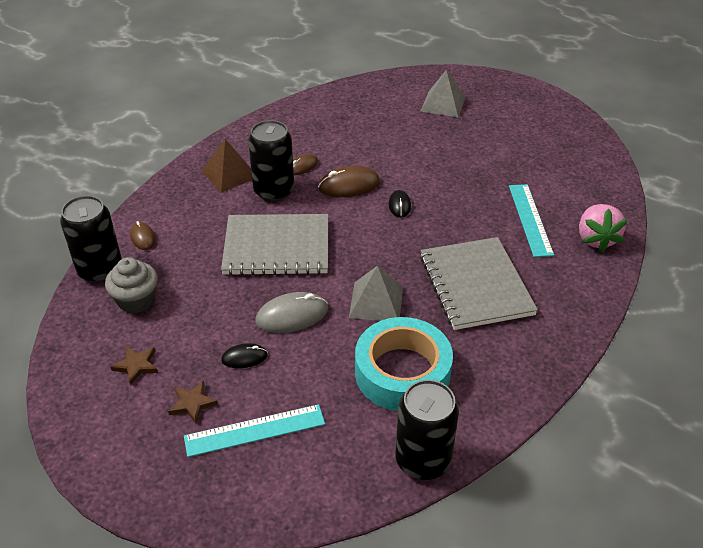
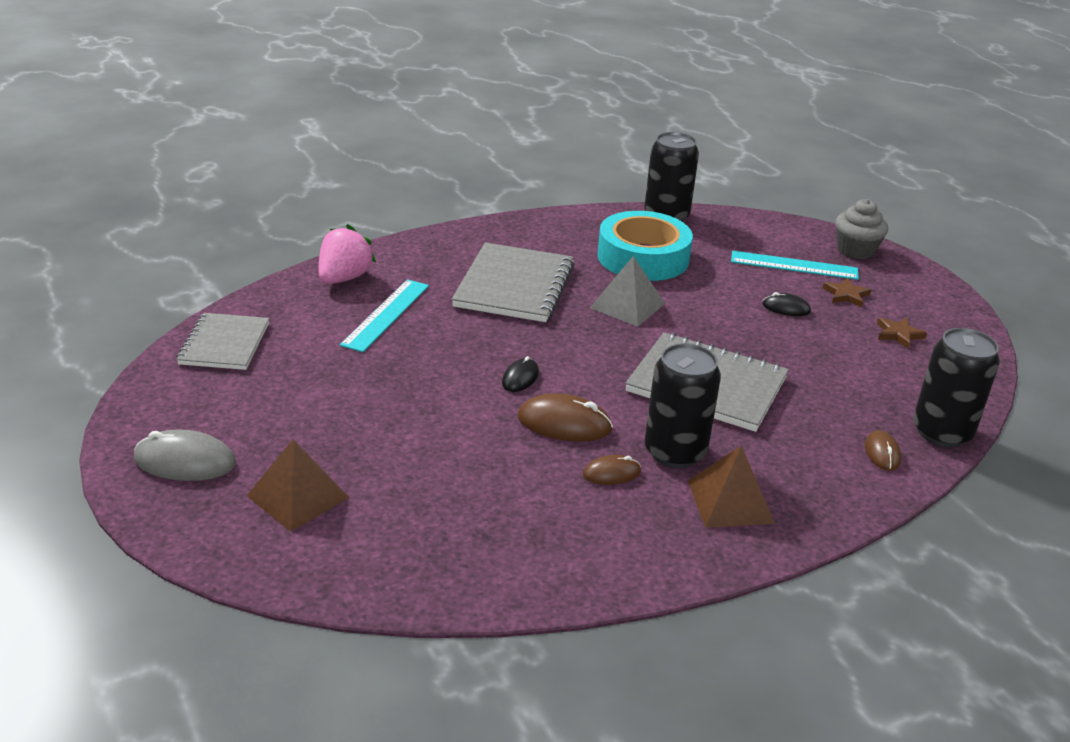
camera: 155 degrees left, 10 degrees down
grey cupcake [105,257,158,313] -> grey cupcake moved to [835,199,888,259]
grey mouse [255,292,328,333] -> grey mouse moved to [134,430,236,481]
grey pyramid [421,70,465,117] -> brown pyramid [247,439,349,532]
none -> grey notebook [177,313,269,370]

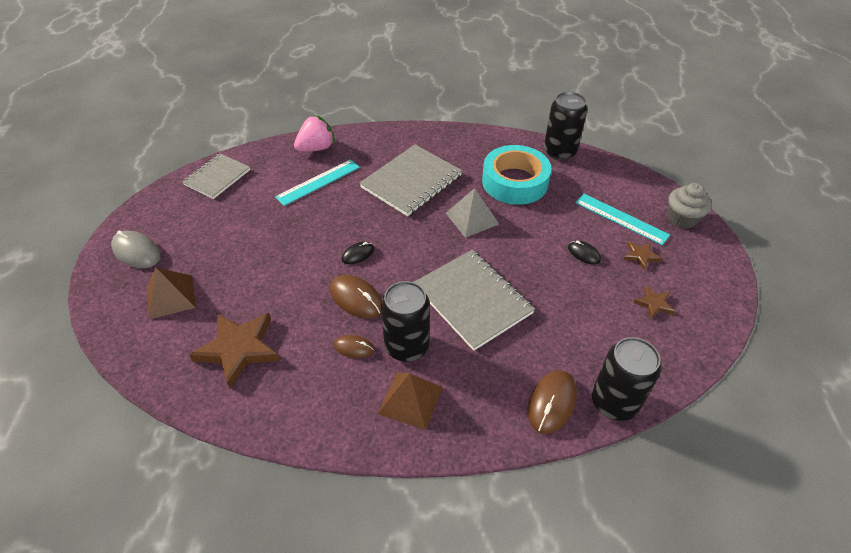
camera: 30 degrees right, 15 degrees up
brown mouse [865,430,901,471] -> brown mouse [528,370,577,434], size x1.69
none -> brown star [189,313,280,388]

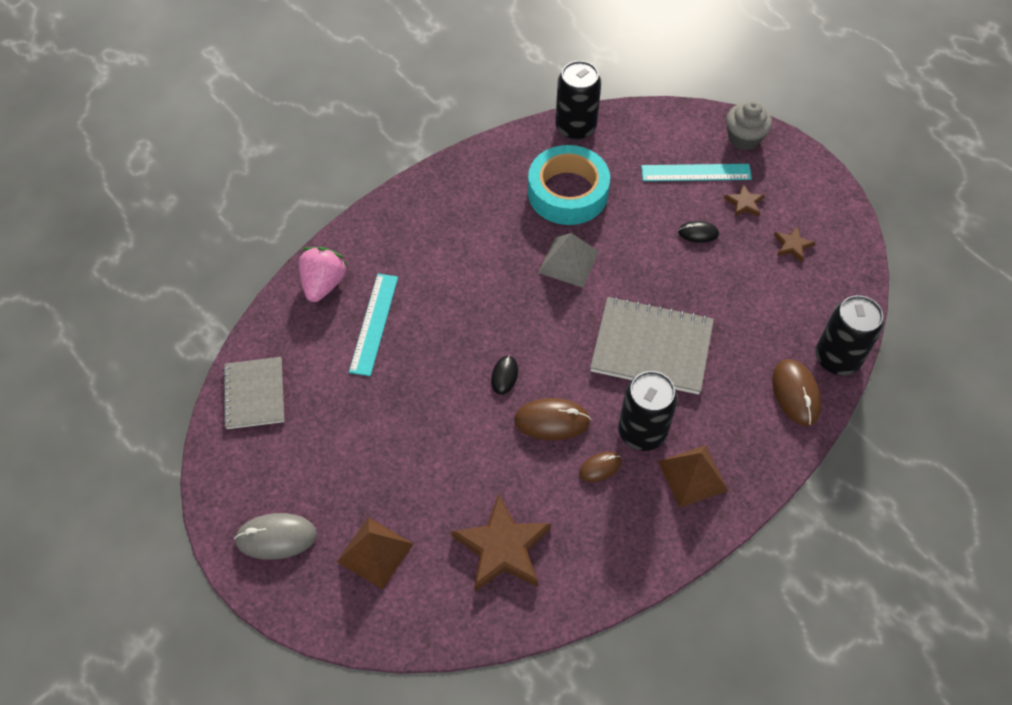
camera: 40 degrees left, 10 degrees up
grey notebook [360,145,462,216] -> none

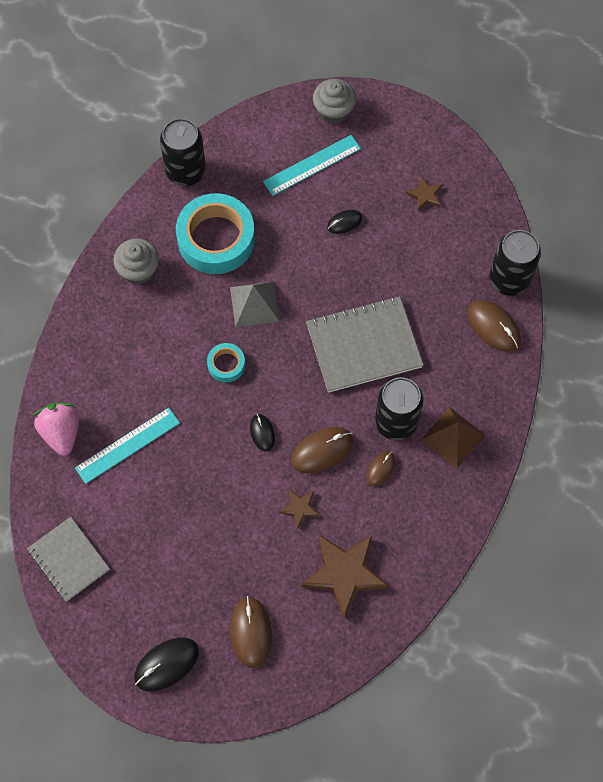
camera: 30 degrees left, 10 degrees up
grey mouse [234,513,317,560] -> black mouse [134,638,199,691]
brown pyramid [337,517,413,590] -> brown mouse [230,596,272,668]
turquoise ruler [349,274,398,376] -> turquoise ruler turned 75 degrees clockwise [75,408,180,484]
brown star [724,184,764,217] -> brown star moved to [279,489,320,529]
none -> grey cupcake [113,238,159,285]
none -> turquoise tape [207,343,245,382]

